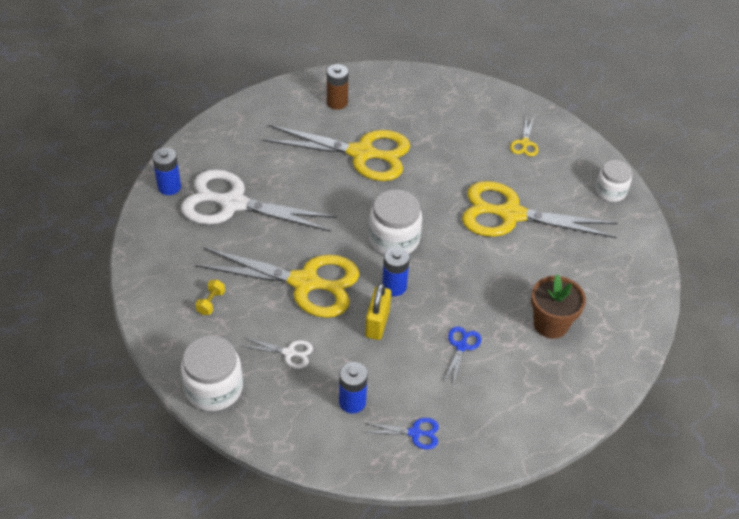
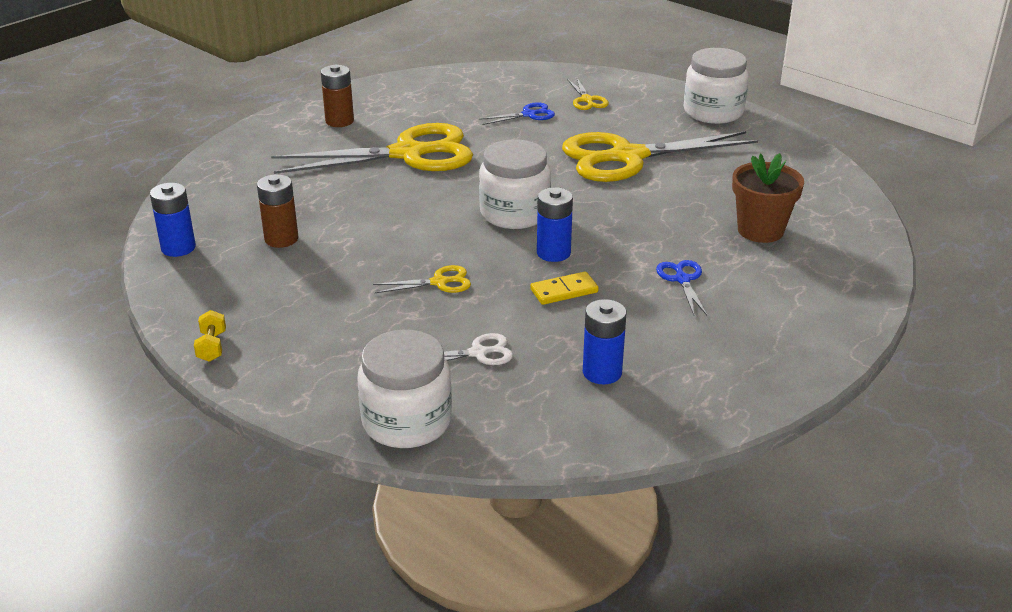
camera: 25 degrees left, 15 degrees down
white scissors [181,169,337,232] -> brown battery [257,174,298,248]
yellow dumbbell [195,280,225,315] -> yellow dumbbell moved to [194,310,226,362]
yellow scissors [196,247,359,318] -> yellow scissors [373,265,471,293], size x0.41
blue scissors [364,418,439,449] -> blue scissors moved to [479,102,555,125]
yellow padlock [365,283,391,340] -> yellow domino [530,271,599,305]
white jar [595,160,632,202] -> white jar [684,48,749,124], size x1.53

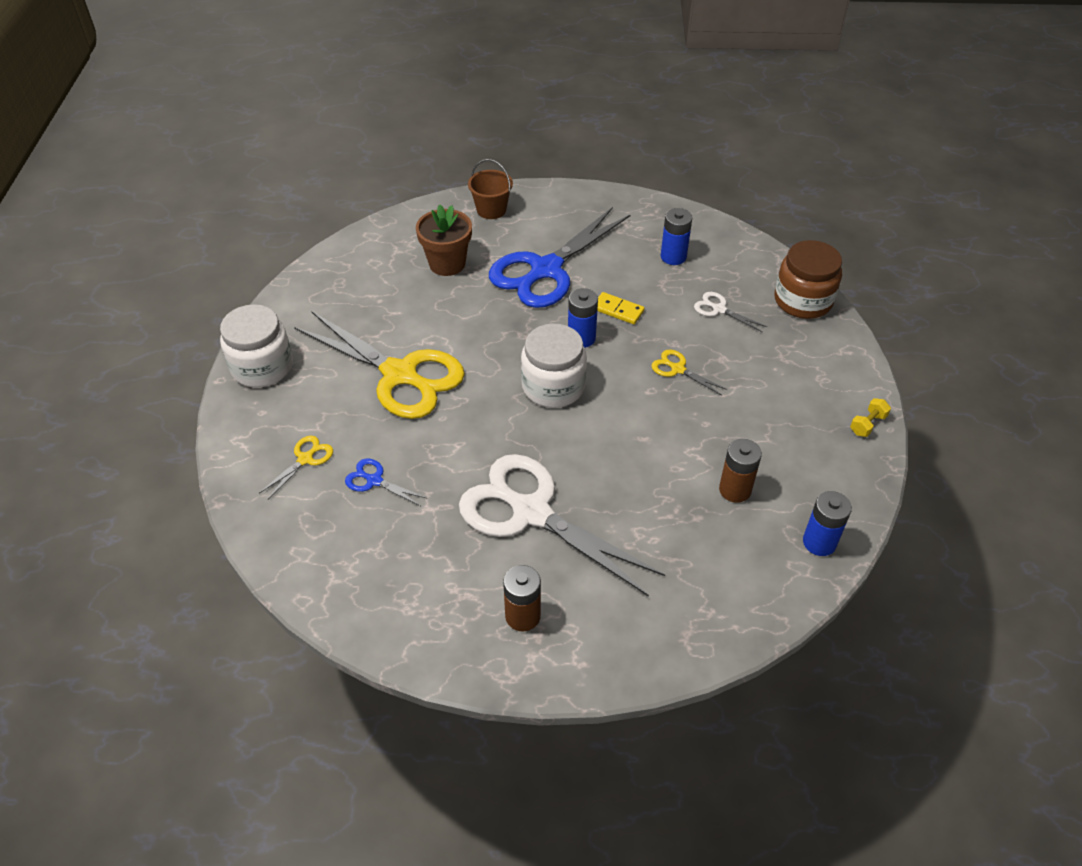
camera: 130 degrees left, 15 degrees up
yellow scissors [271,123,473,174] -> white scissors [459,454,665,597]
white jar [357,330,452,448] -> brown jar [775,240,842,319]
blue scissors [656,260,707,315] -> blue scissors [489,207,631,308], size x2.43
none -> brown bucket [468,159,513,219]

